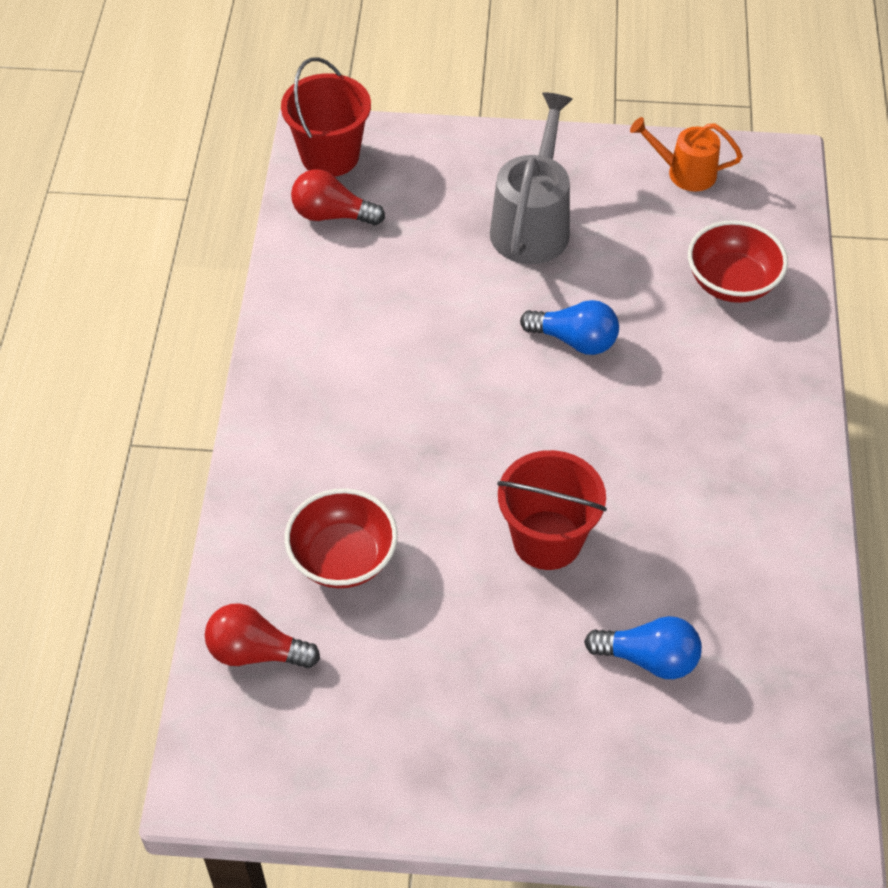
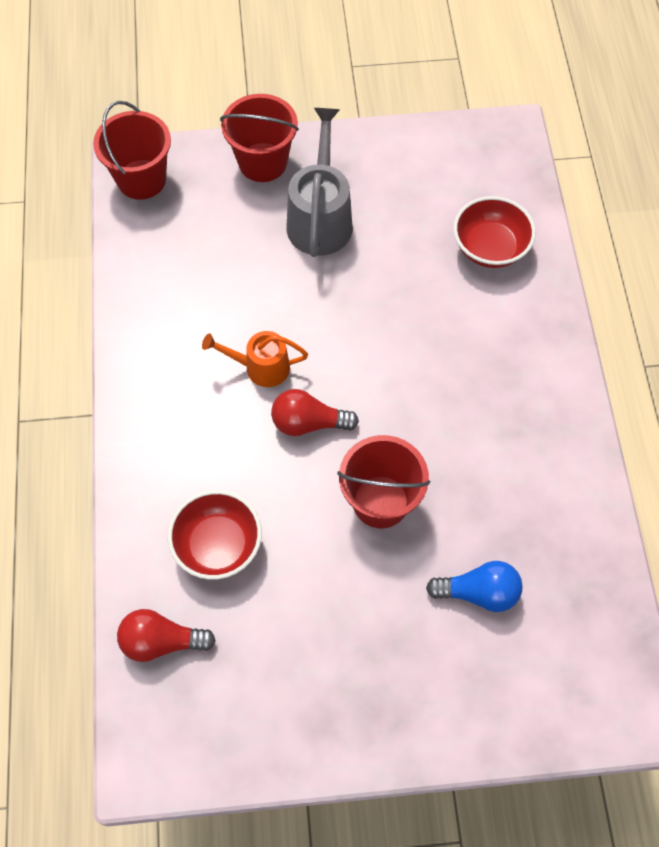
camera: 10 degrees left, 10 degrees up
red light bulb [291,169,385,226] -> red light bulb moved to [271,389,359,436]
blue light bulb [520,300,619,355] -> none
orange watering can [630,117,743,192] -> orange watering can moved to [202,331,308,387]
none -> red bucket [220,94,299,182]

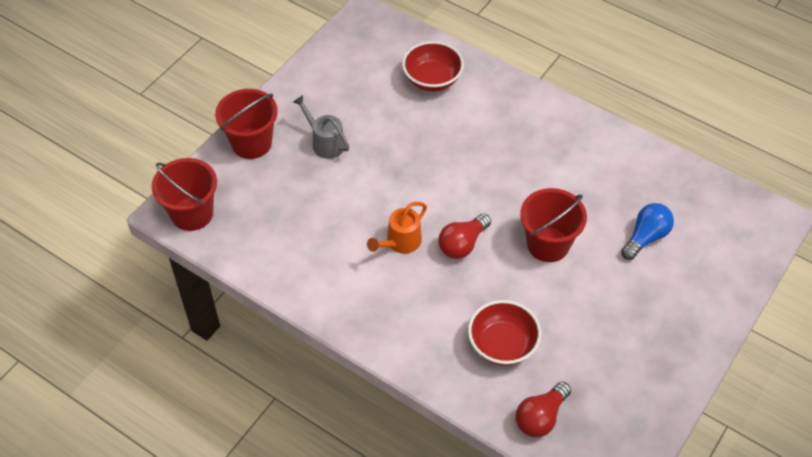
camera: 50 degrees left, 10 degrees down
grey watering can [287,108,353,257] -> grey watering can [293,95,349,159], size x0.61

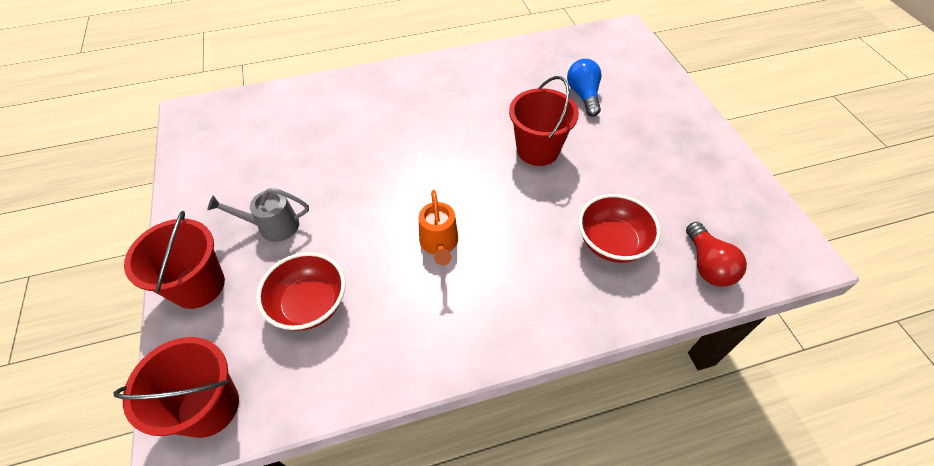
camera: 50 degrees left, 0 degrees up
red bowl [402,41,464,91] -> red bowl moved to [256,252,345,331]
red light bulb [438,214,491,259] -> none

